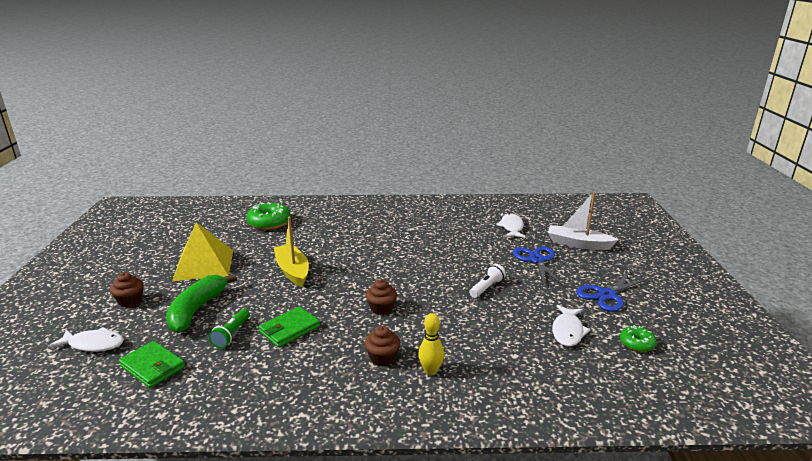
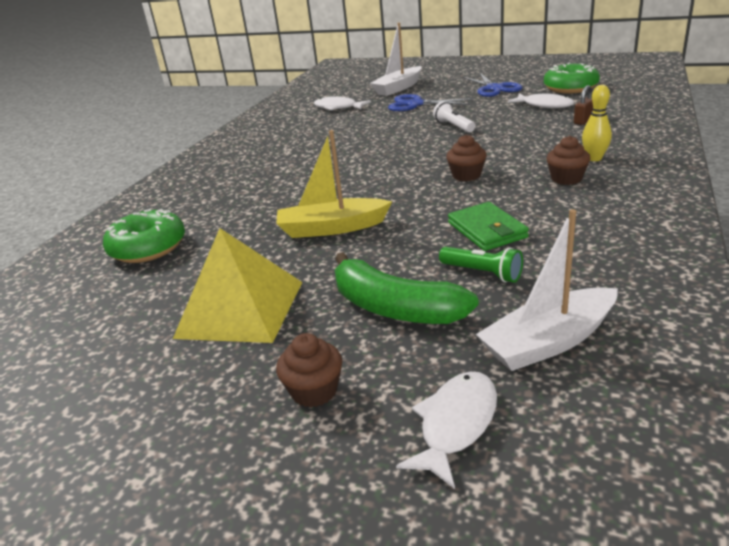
camera: 65 degrees left, 5 degrees up
green wallet [119,341,185,388] -> white boat [476,209,618,371]
green donut [620,325,657,352] -> green donut [544,62,600,94], size x1.79
none -> brown padlock [574,85,593,125]

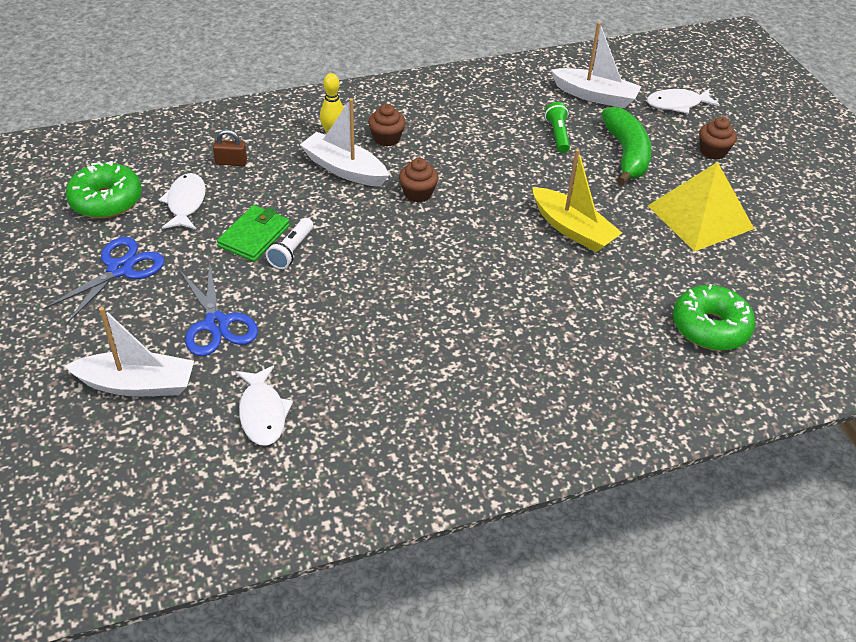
camera: 135 degrees left, 15 degrees up
green wallet [448,202,529,251] -> green wallet moved to [217,205,290,262]
none -> white boat [300,98,389,186]

